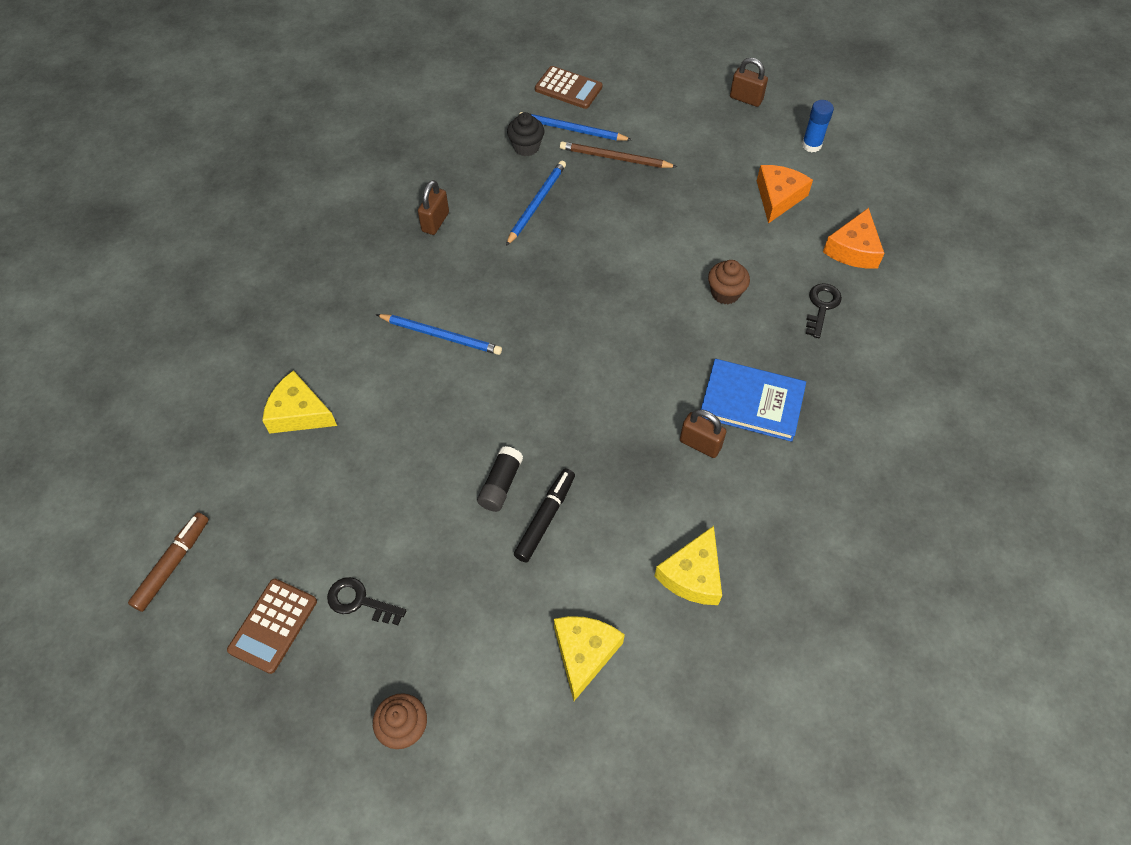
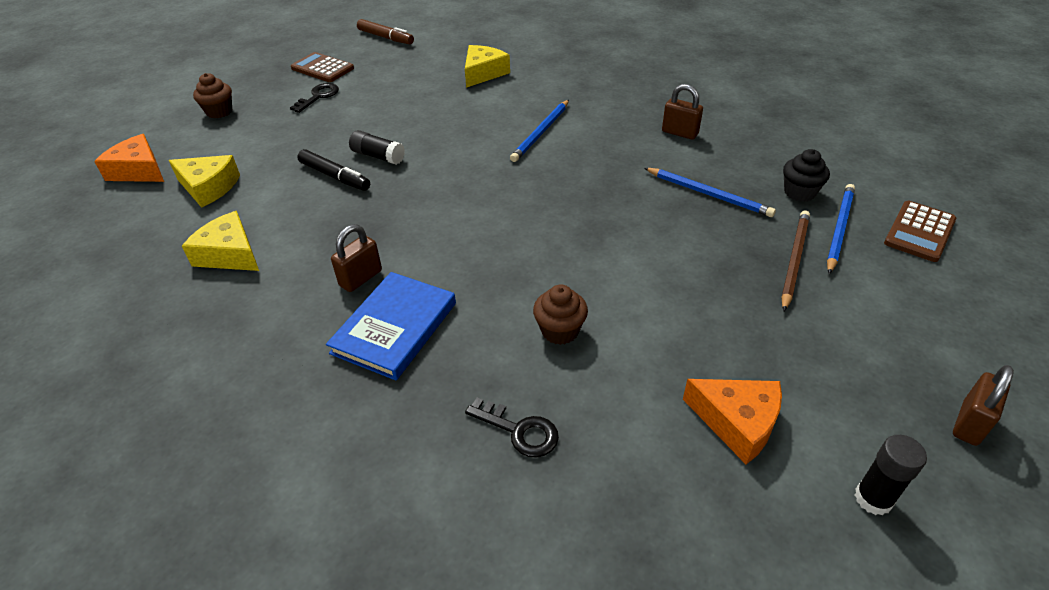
camera: 100 degrees right, 15 degrees down
blue glue stick [802,100,834,152] -> black glue stick [855,435,927,515]
orange cheese [823,208,885,269] -> orange cheese moved to [94,134,164,182]

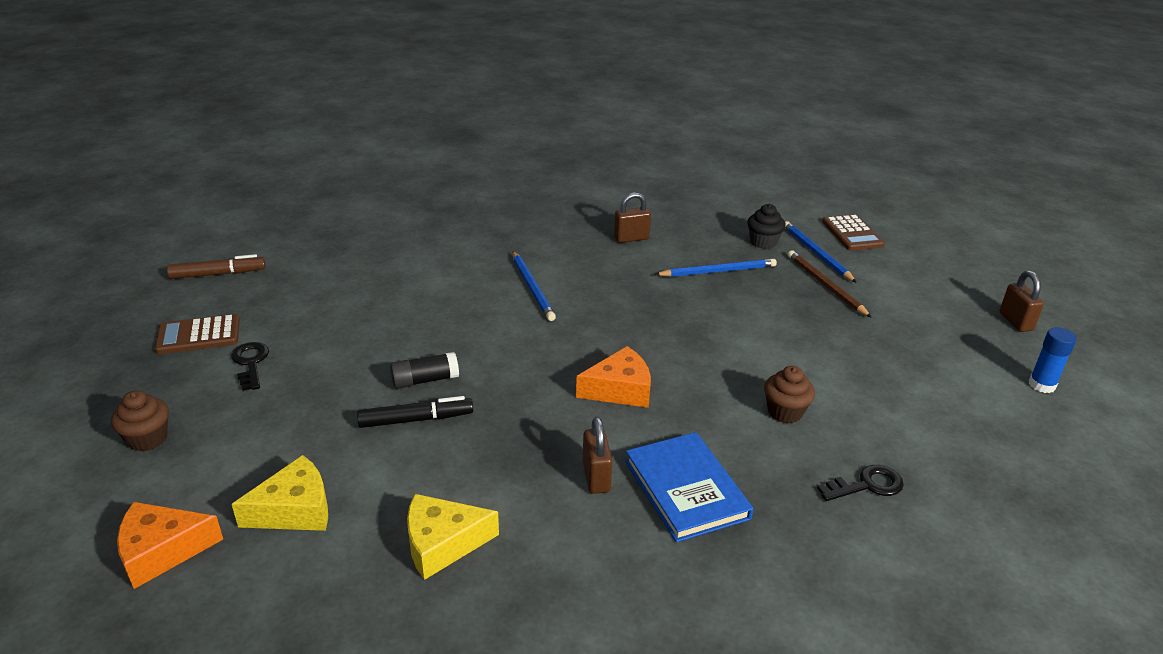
camera: 50 degrees left, 10 degrees down
yellow cheese [465,45,510,88] -> none
orange cheese [683,379,782,464] -> orange cheese moved to [576,346,651,408]
black glue stick [855,435,927,515] -> blue glue stick [1029,327,1077,393]

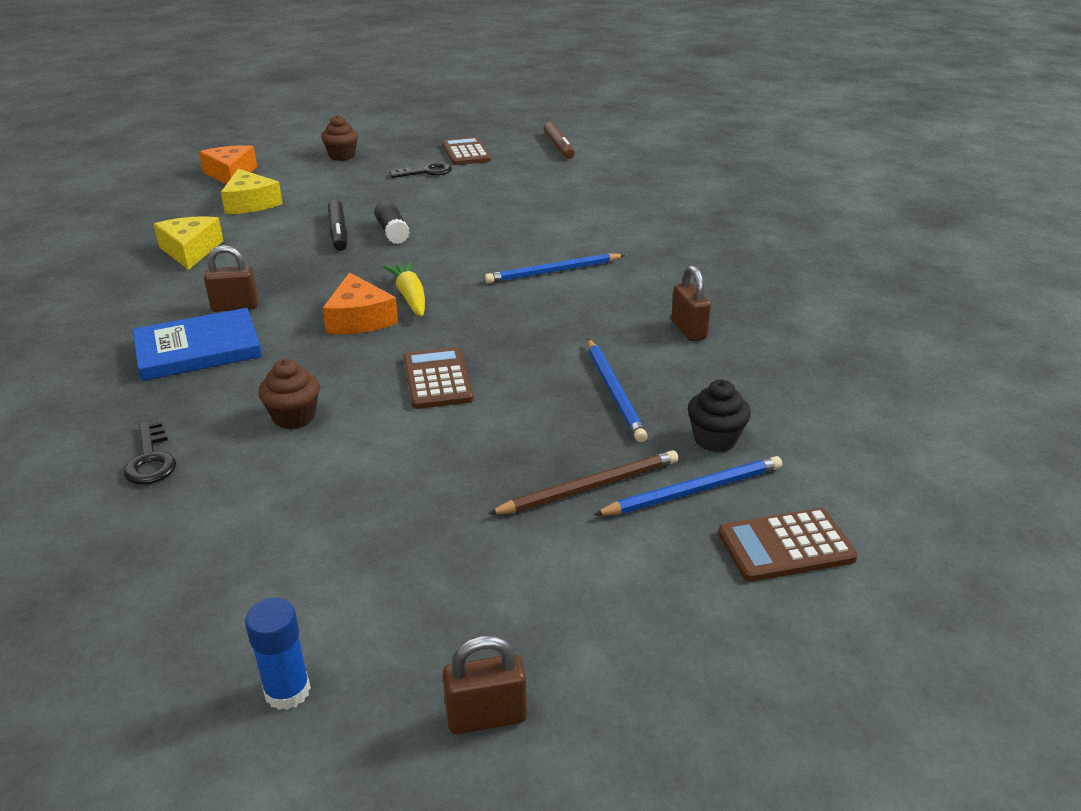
camera: 90 degrees right, 0 degrees up
none -> yellow carrot [383,262,425,317]
none -> brown calculator [403,347,474,409]

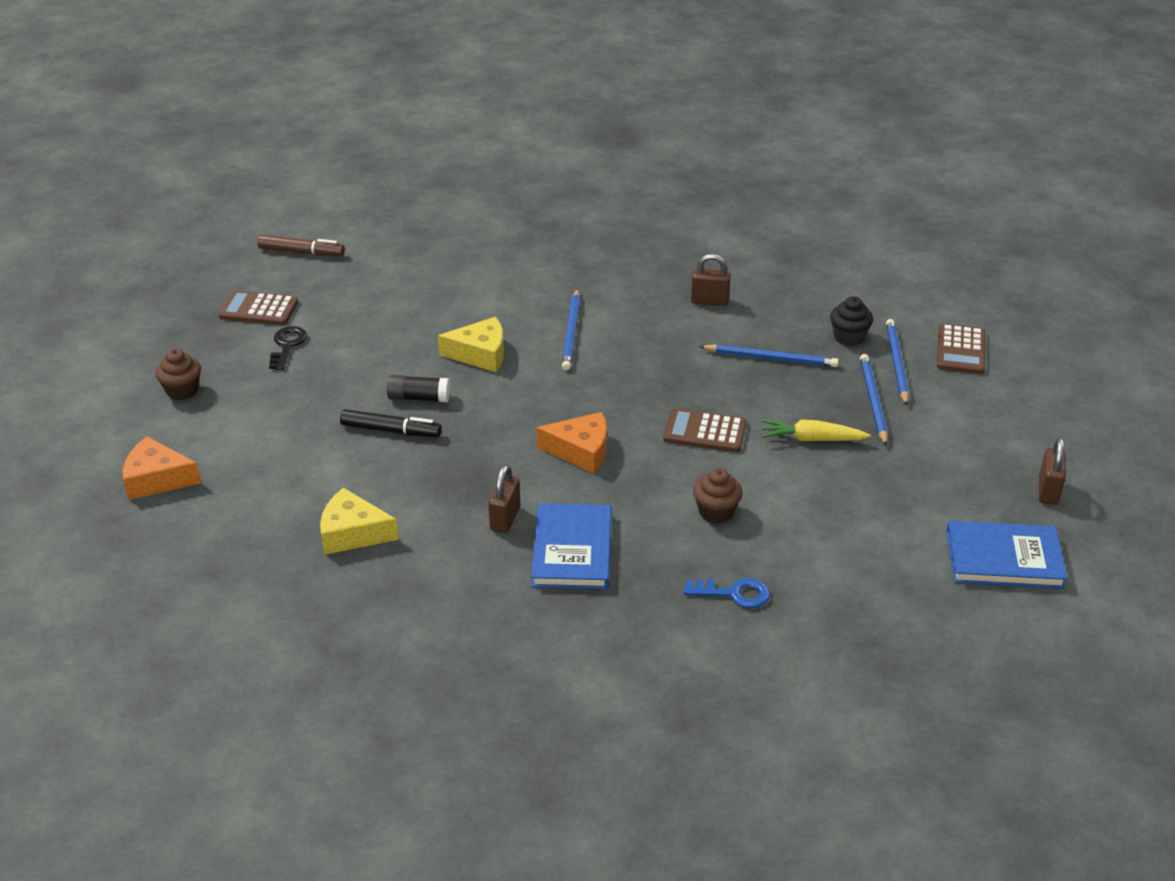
camera: 65 degrees left, 5 degrees up
black key [124,420,176,485] -> blue key [684,578,770,608]
yellow cheese [221,169,283,214] -> yellow cheese moved to [438,317,504,372]
blue glue stick [245,598,311,710] -> blue book [946,521,1068,589]
yellow carrot [383,262,425,317] -> yellow carrot moved to [762,419,871,441]
brown pencil [488,450,679,514] -> blue pencil [860,354,888,446]

